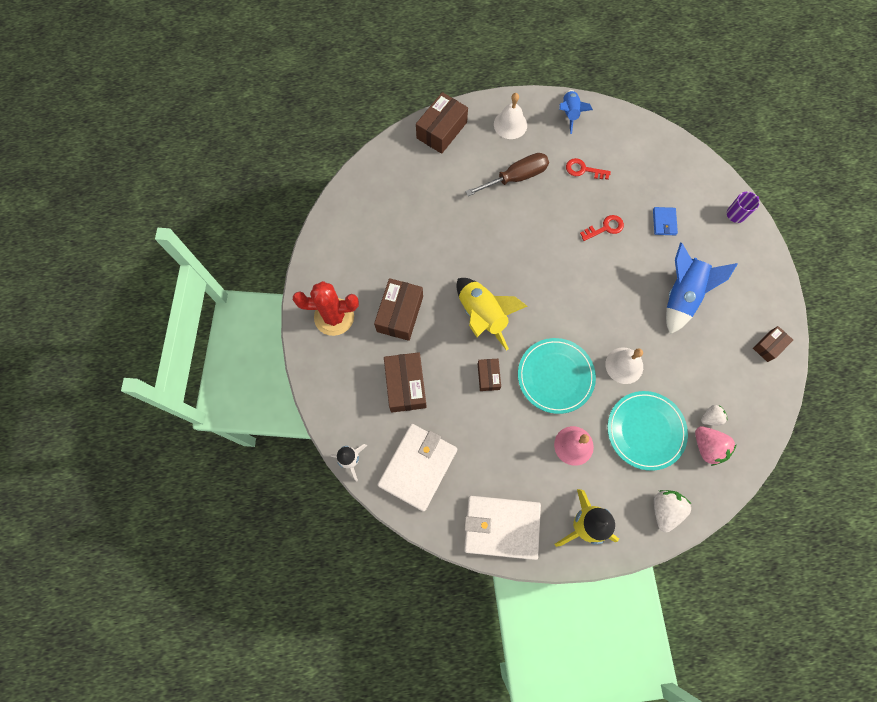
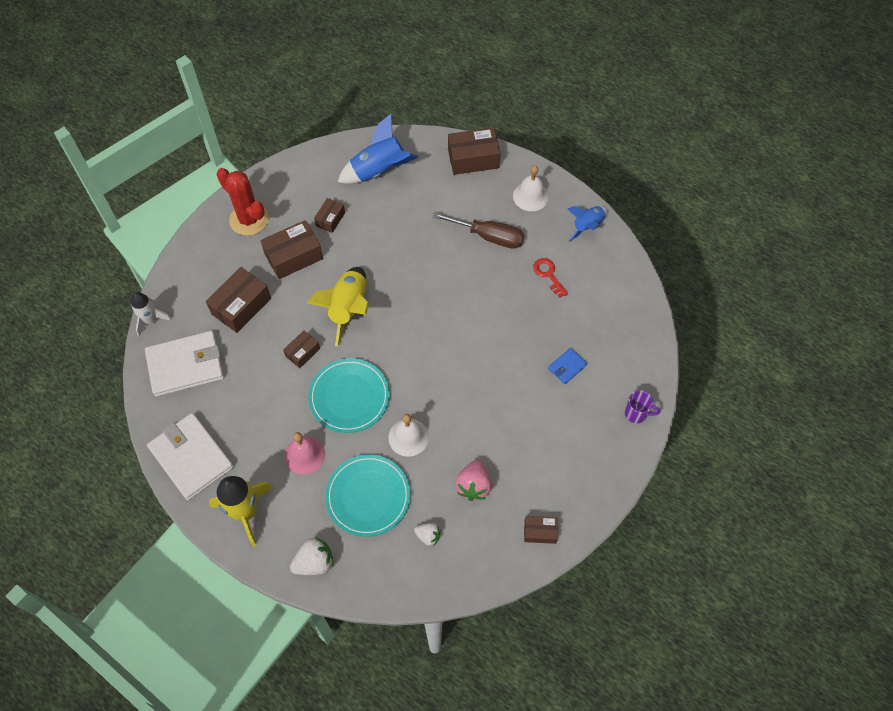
camera: 45 degrees right, 10 degrees down
red key [580,215,624,241] -> none
blue rocket [666,243,738,334] -> blue rocket moved to [338,114,418,184]
pink strawberry [695,426,737,466] -> pink strawberry moved to [455,460,491,501]
none -> brown box [314,198,345,233]

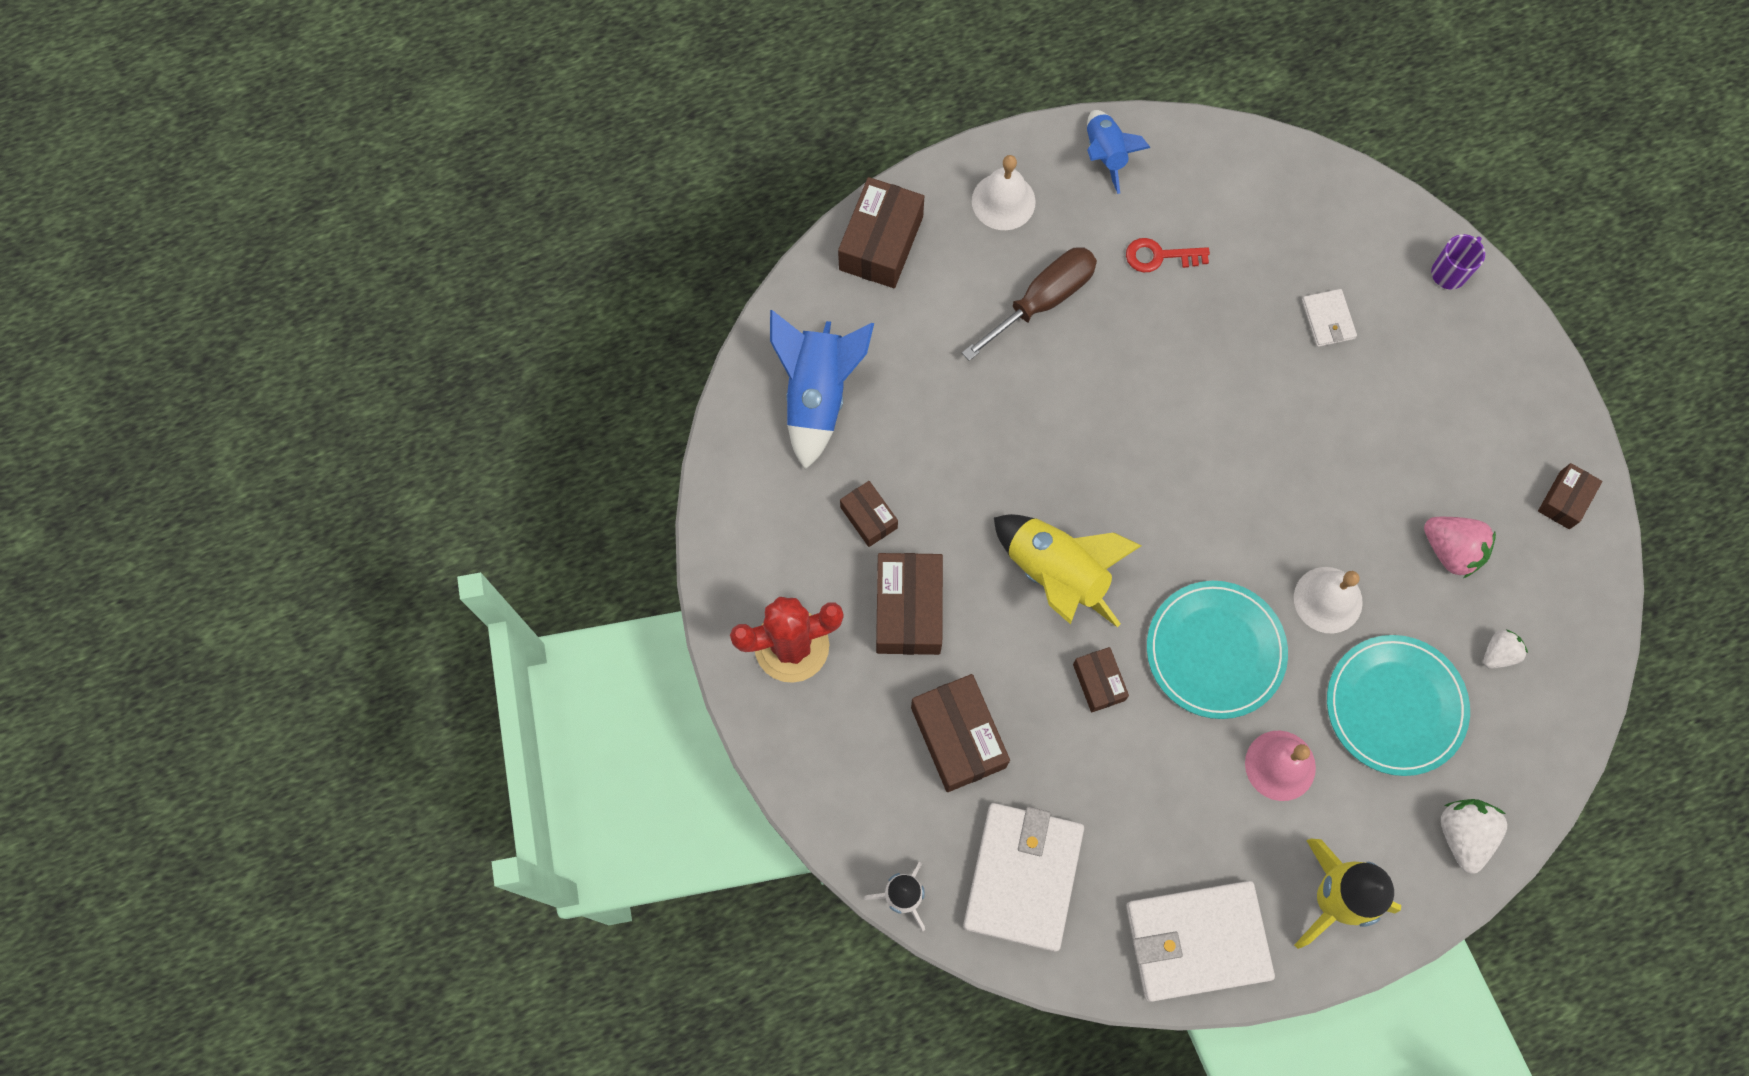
camera: 60 degrees left, 10 degrees up
blue wallet [548,348,587,384] -> white wallet [1302,289,1357,347]

